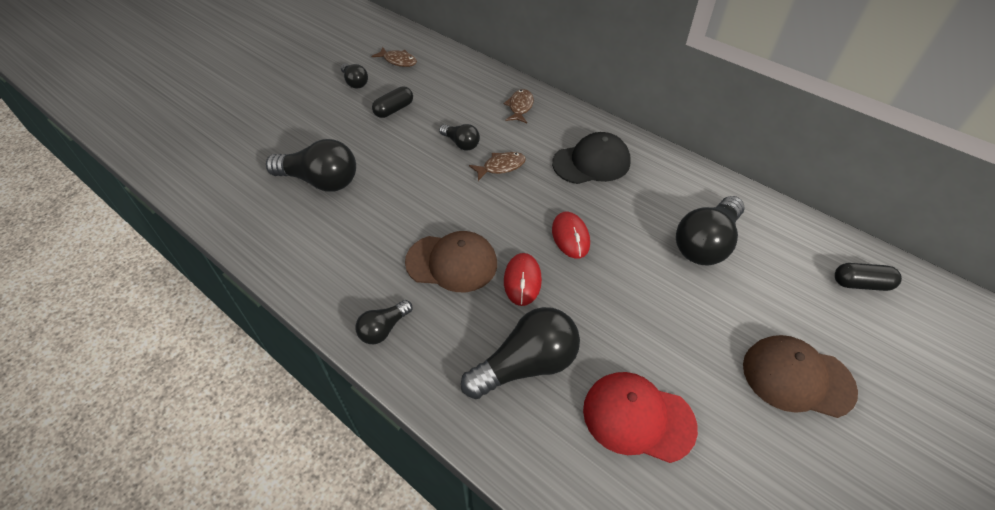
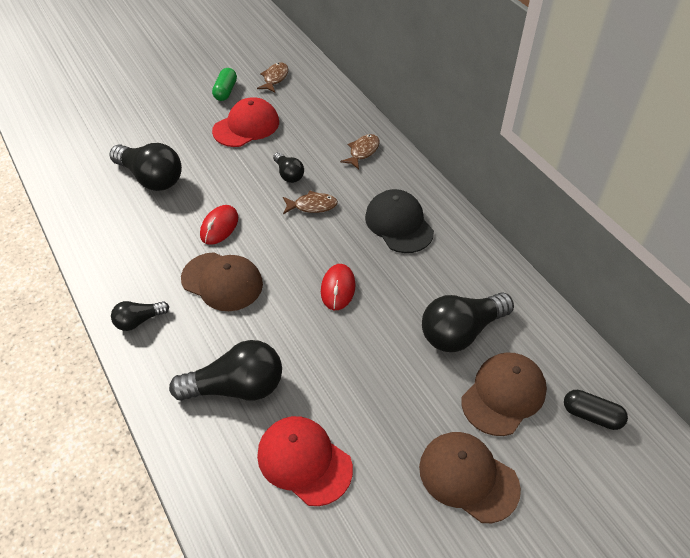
camera: 20 degrees right, 0 degrees up
black light bulb [341,63,368,88] -> green capsule [212,68,237,101]
brown fish [371,47,417,67] -> brown fish turned 120 degrees counterclockwise [257,62,288,93]
black capsule [372,86,413,118] -> red cap [212,97,279,147]
red mouse [504,253,542,306] -> red mouse moved to [200,205,238,245]
black cap [552,132,631,184] -> black cap turned 120 degrees counterclockwise [365,189,434,253]
none -> brown cap [461,352,547,436]

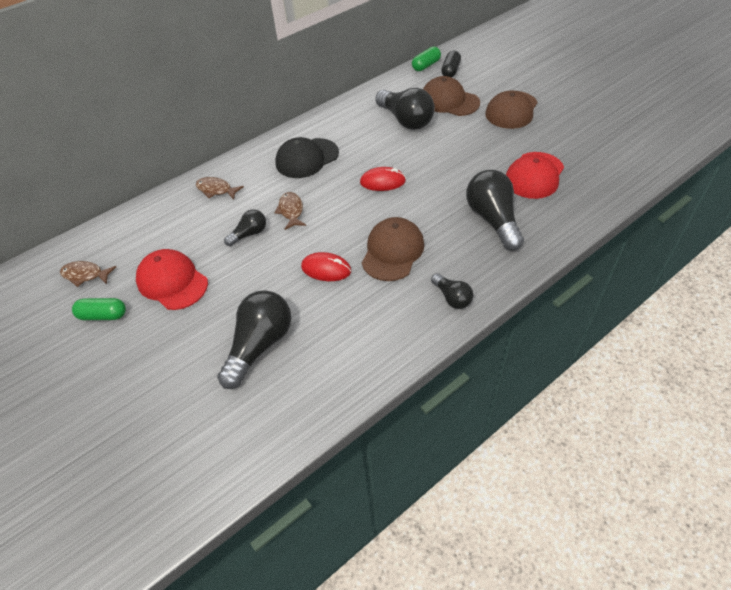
camera: 95 degrees left, 0 degrees up
none -> green capsule [412,46,441,71]

